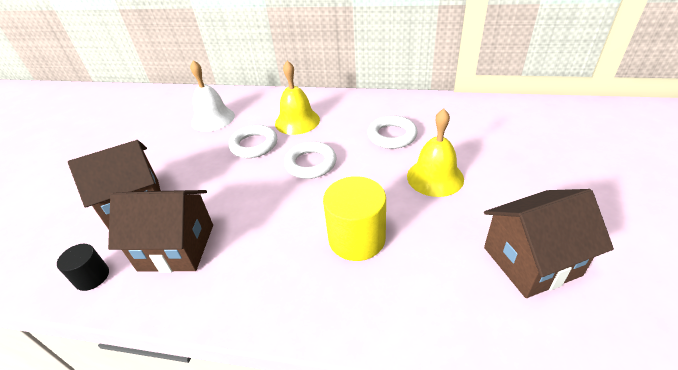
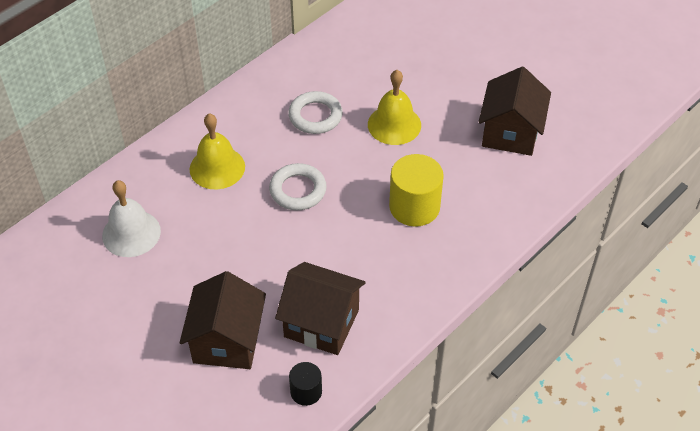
camera: 60 degrees left, 10 degrees up
brown house [108,190,213,273] -> brown house turned 75 degrees clockwise [275,262,366,355]
white ring [228,125,277,158] -> none

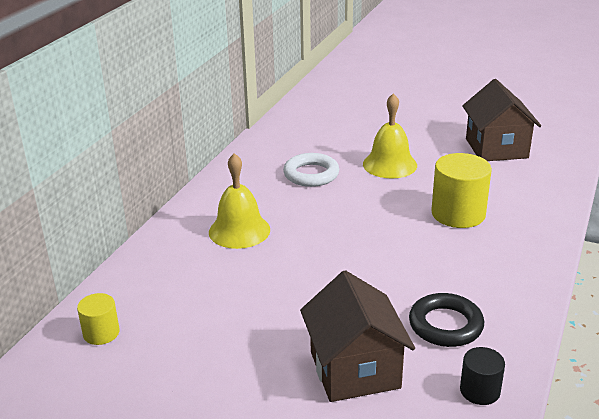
camera: 20 degrees left, 20 degrees down
white bell [102,180,161,257] -> none
white ring [269,163,327,210] -> none
brown house [275,262,366,355] -> black ring [409,293,484,347]
none -> yellow cylinder [77,293,120,345]

